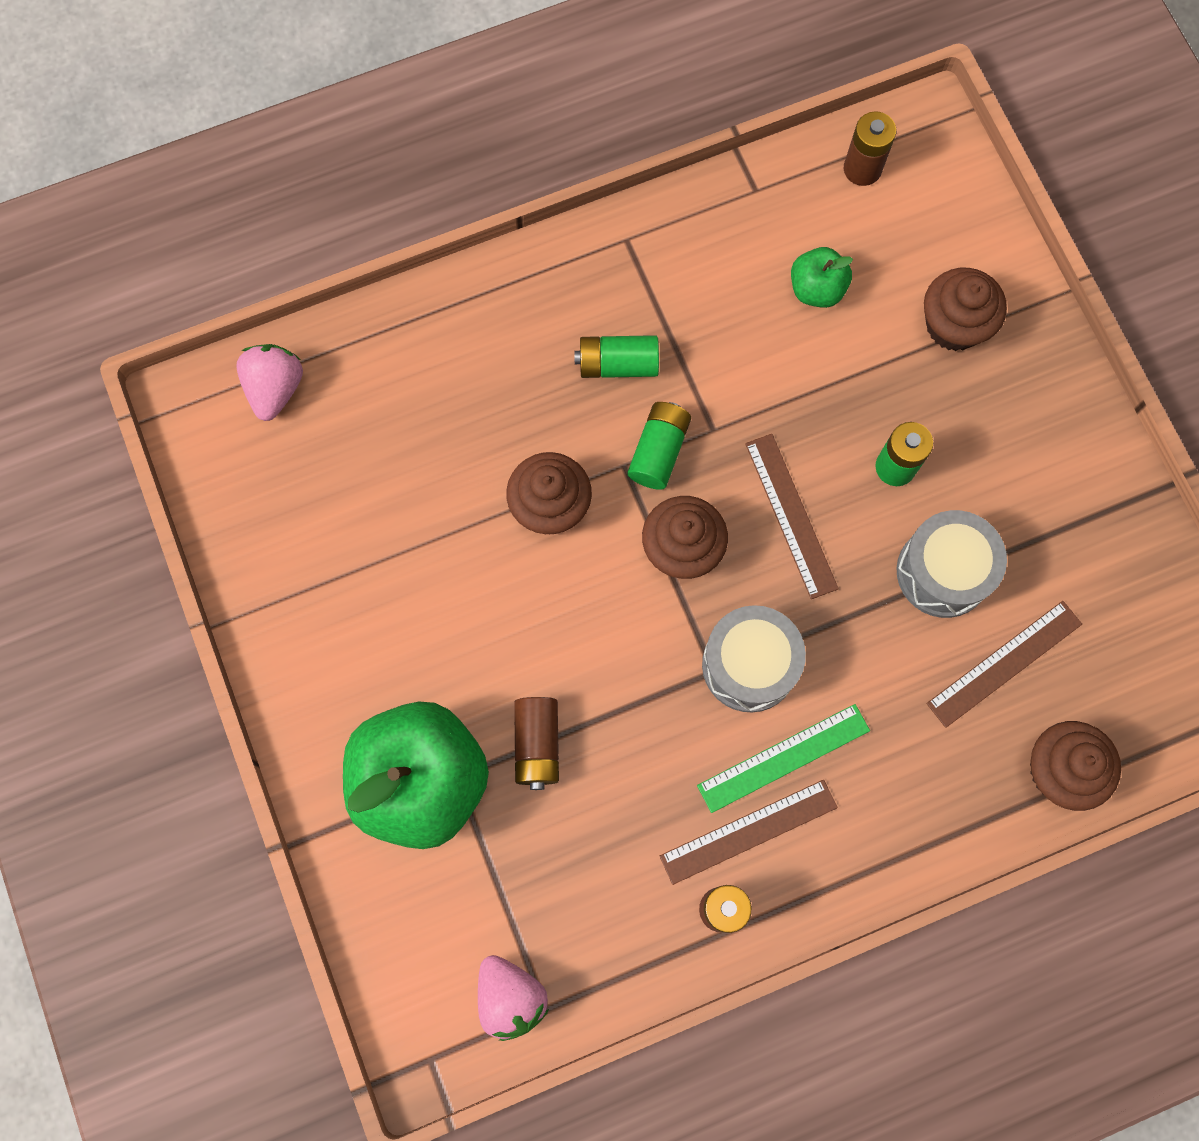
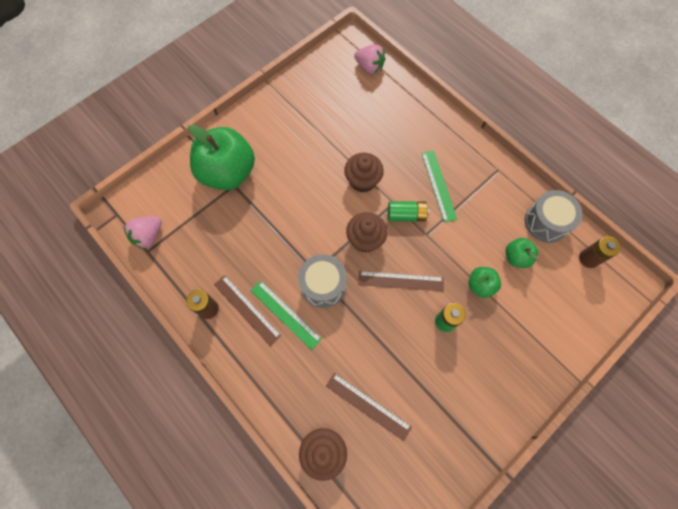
camera: 70 degrees right, 5 degrees down
pink strawberry [236,344,303,421] -> pink strawberry turned 45 degrees clockwise [354,44,385,74]
brown battery [514,697,559,790] -> none
green battery [574,335,659,378] -> green ruler [421,151,457,222]
brown ruler [745,434,839,599] -> brown ruler turned 45 degrees clockwise [358,271,444,291]
grey drum [897,510,1007,618] -> grey drum moved to [525,190,583,243]
brown cupcake [924,268,1007,351] -> none
none -> green apple [468,267,501,298]

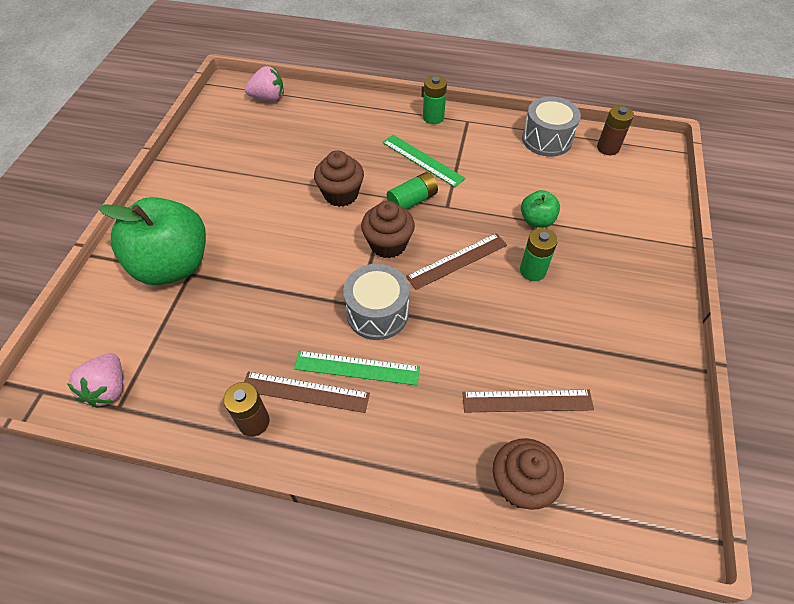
camera: 35 degrees left, 15 degrees down
green apple [506,238,538,268] -> none
none -> green battery [423,75,447,124]

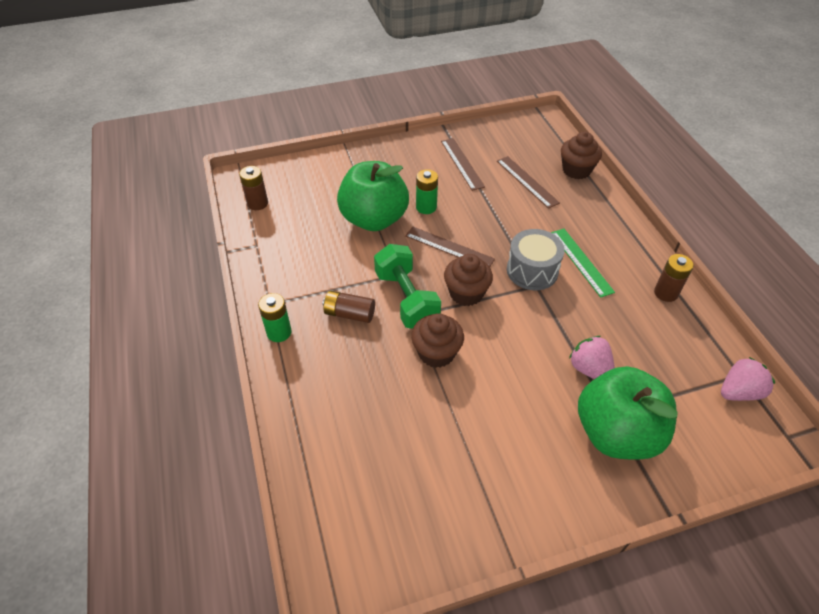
camera: 120 degrees left, 5 degrees down
pink strawberry [244,66,284,102] -> pink strawberry moved to [569,336,615,379]
brown ruler [244,372,370,413] -> brown ruler moved to [441,138,485,191]
green ruler [382,135,465,187] -> brown battery [323,291,375,323]
green battery [387,172,438,210] -> green dumbbell [374,244,441,328]
green apple [521,190,560,228] -> green apple [337,161,409,231], size x2.14
grey drum [522,96,581,157] -> none

